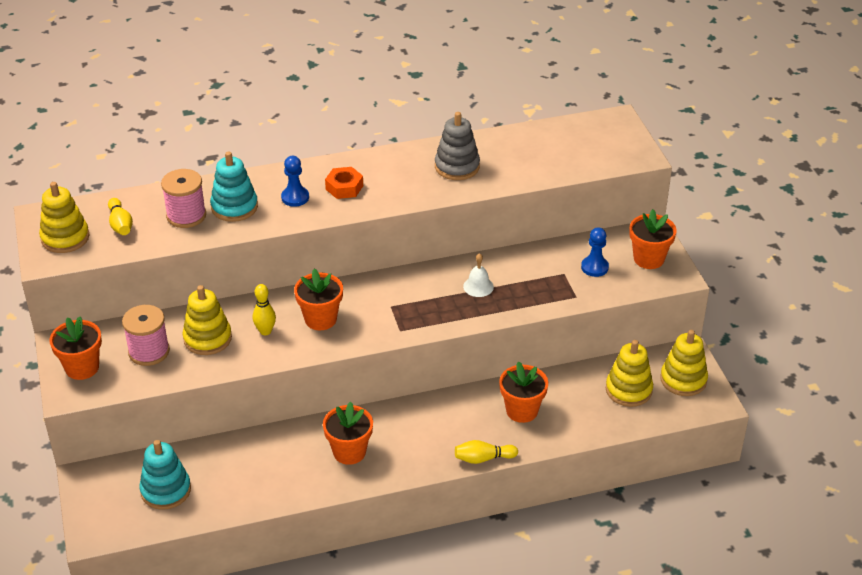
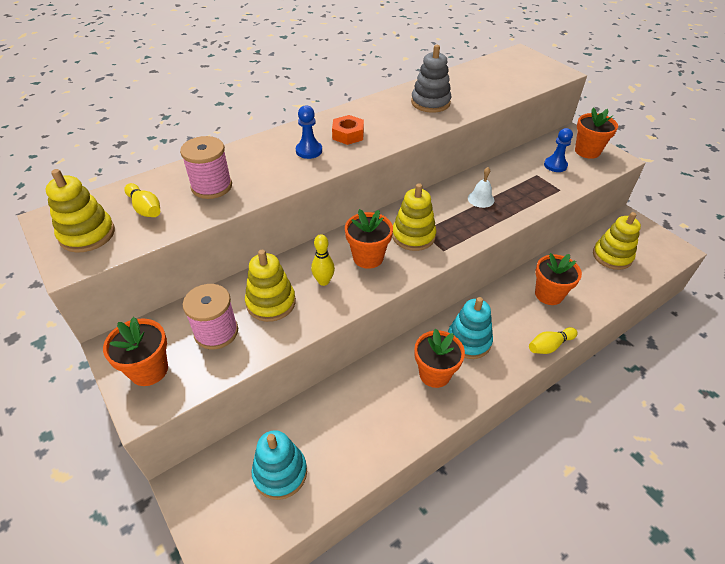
camera: 20 degrees left, 5 degrees up
turquoise stacking toy [210,151,258,222] -> turquoise stacking toy moved to [448,297,493,359]
yellow stacking toy [660,330,708,396] -> yellow stacking toy moved to [392,183,436,251]

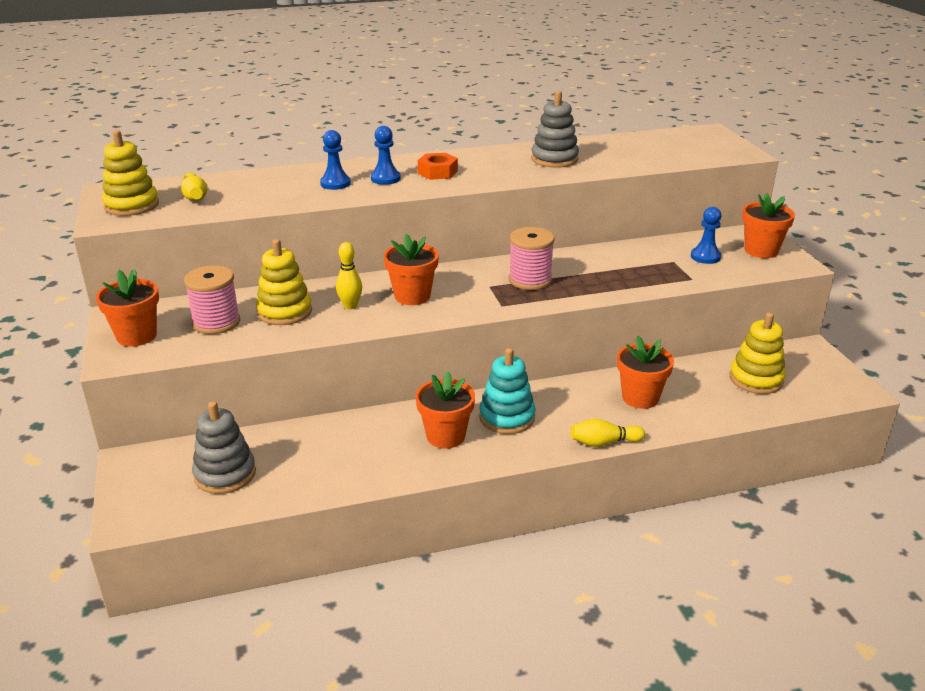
camera: 20 degrees right, 15 degrees down
pink spool [180,136,232,199] -> pink spool moved to [509,227,555,290]
turquoise stacking toy [251,430,307,500] -> grey stacking toy [192,401,256,494]
yellow stacking toy [392,183,436,251] -> none
white bell [468,167,494,208] -> none
none -> blue pawn [320,130,351,190]

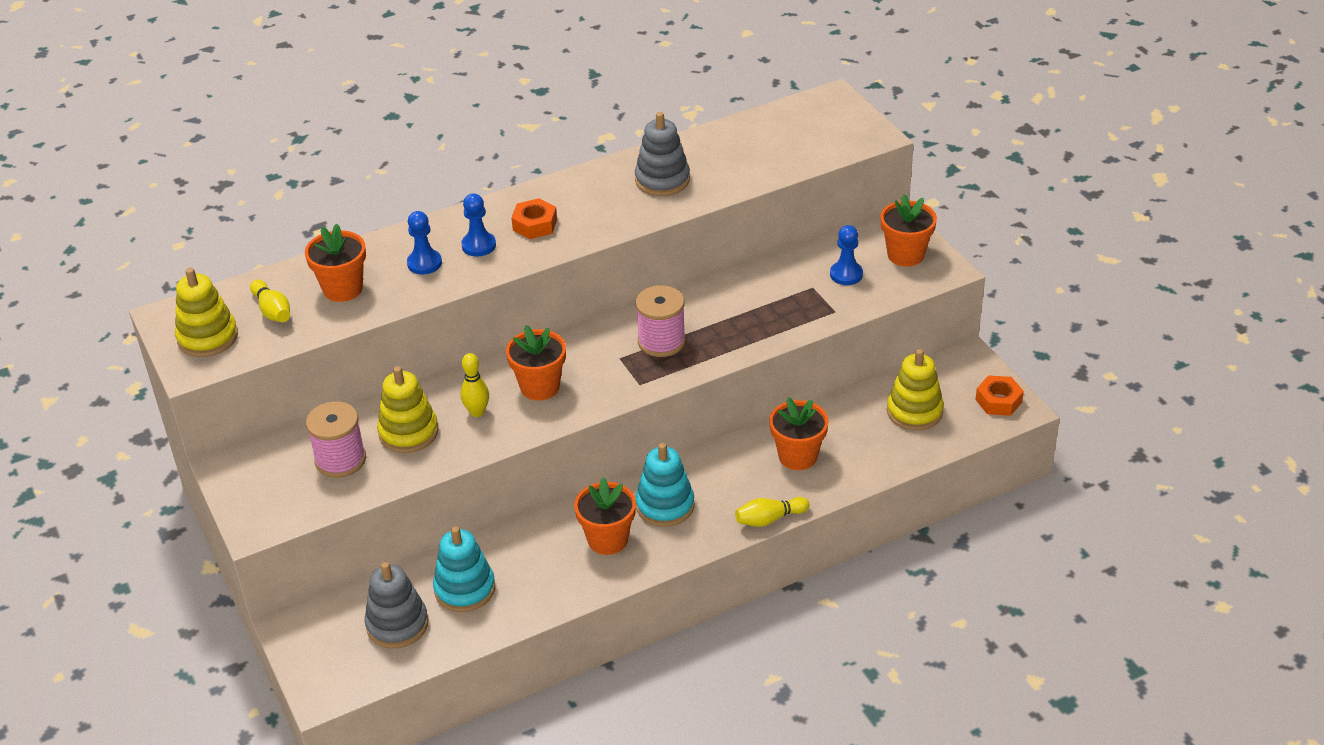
camera: 10 degrees left, 10 degrees up
orange flower pot [96,269,159,347] -> orange flower pot moved to [305,224,366,302]
none -> turquoise stacking toy [433,526,495,612]
none -> orange nut [976,375,1024,416]

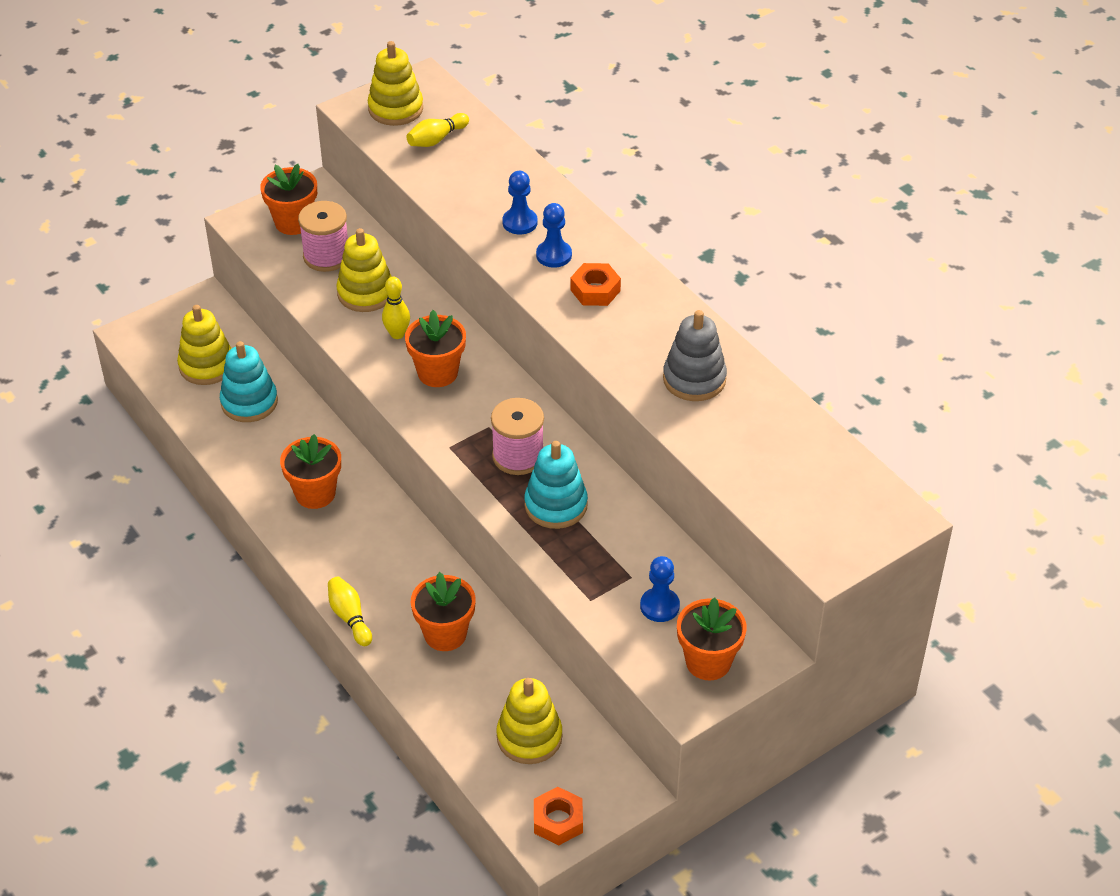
camera: 80 degrees right, 5 degrees up
orange flower pot [305,224,366,302] -> orange flower pot moved to [260,164,317,235]
grey stacking toy [365,562,429,648] -> yellow stacking toy [177,305,232,385]
turquoise stacking toy [635,443,695,527] -> turquoise stacking toy moved to [524,441,588,529]

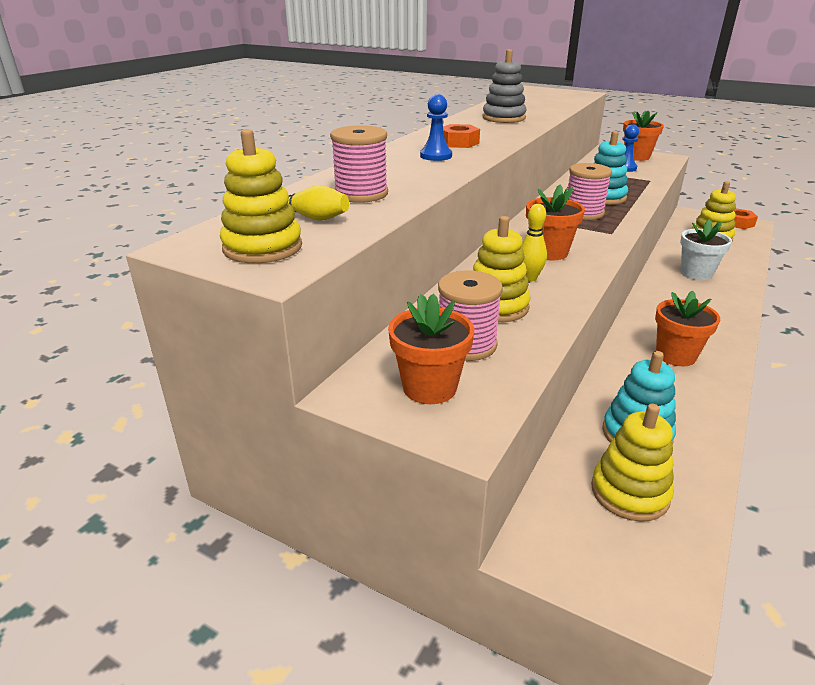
camera: 115 degrees left, 15 degrees down
yellow bowling pin [328,577,372,646] -> none
orange flower pot [411,572,475,651] -> white flower pot [680,219,732,280]
blue pawn [503,171,538,234] -> none
none -> pink spool [330,125,388,203]

